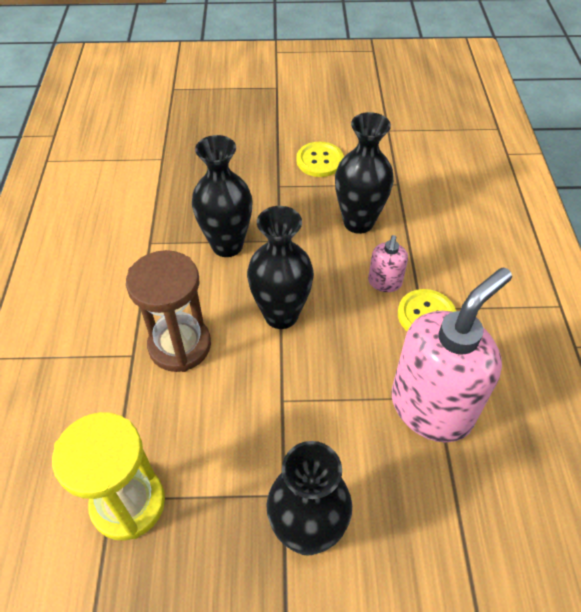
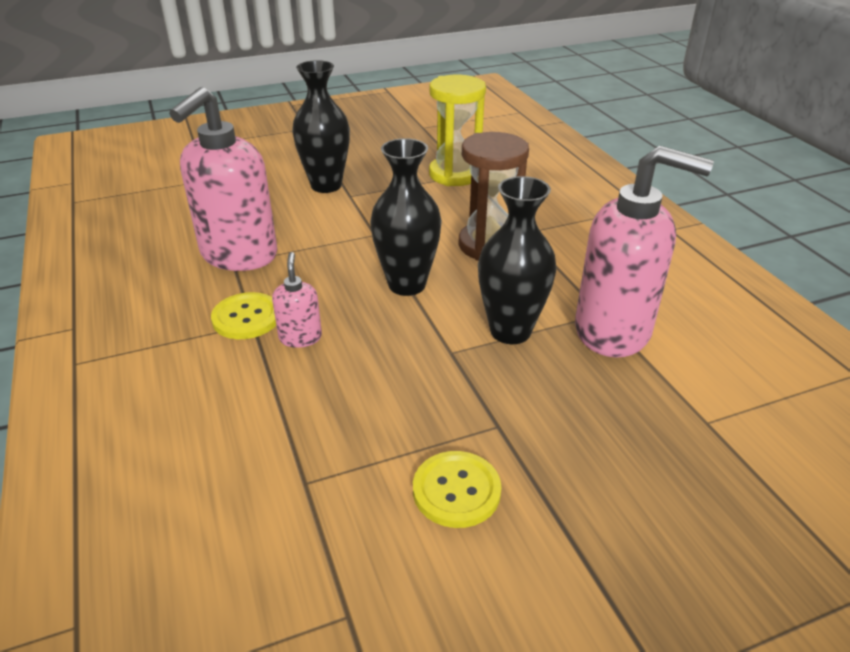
camera: 160 degrees right, 15 degrees down
black vase [335,112,394,234] -> none
none -> pink soap dispenser [575,146,714,357]

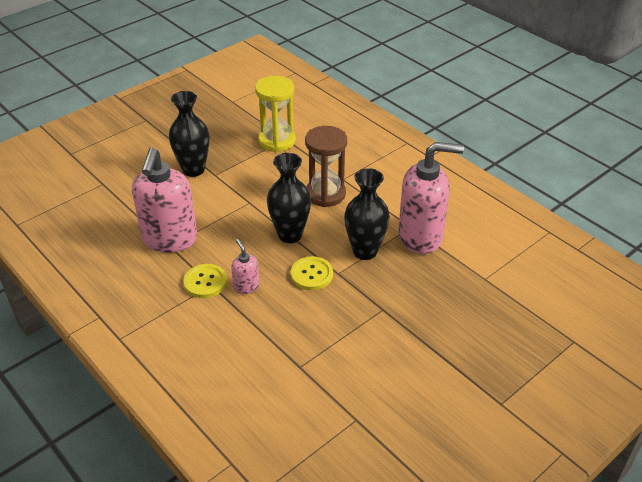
camera: 20 degrees left, 5 degrees up
yellow button [413,451,502,528] -> yellow button moved to [291,256,333,290]

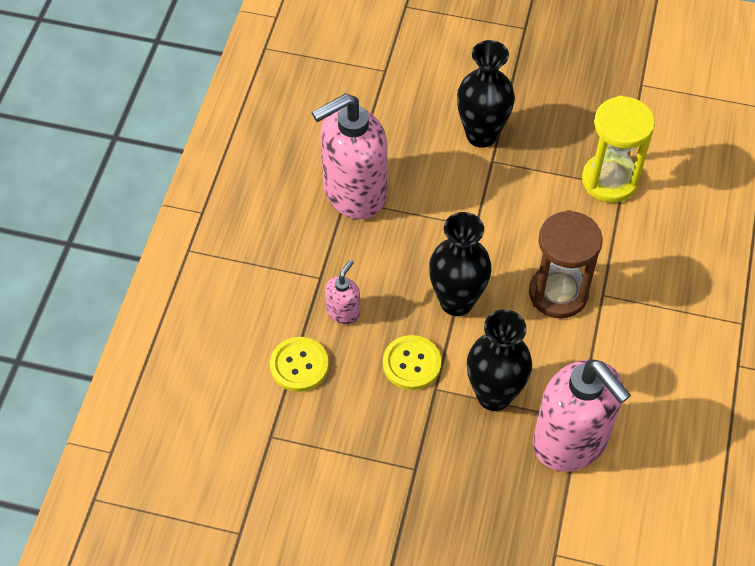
camera: 55 degrees right, 15 degrees up
yellow button [183,264,227,298] -> yellow button moved to [270,337,329,392]

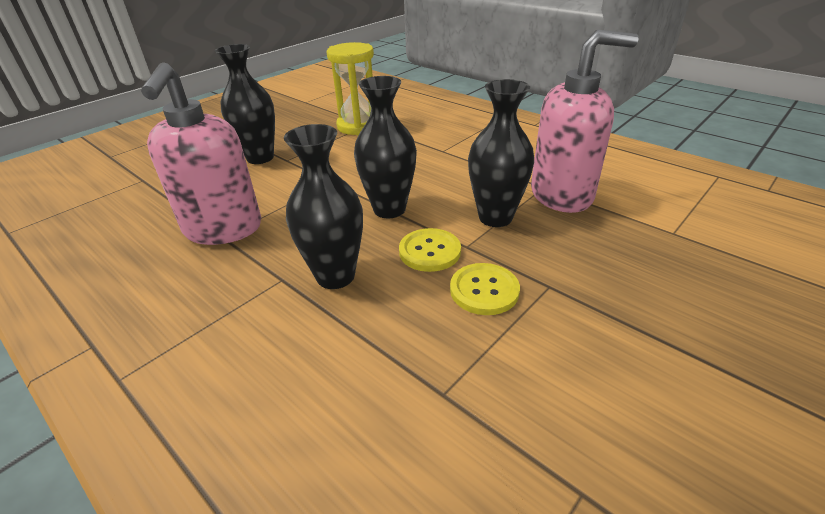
camera: 60 degrees left, 20 degrees down
yellow button [270,337,329,392] -> yellow button moved to [450,263,520,315]
pink soap dispenser [325,260,360,324] -> black vase [284,124,363,289]
brown hourglass [529,210,603,318] -> none

